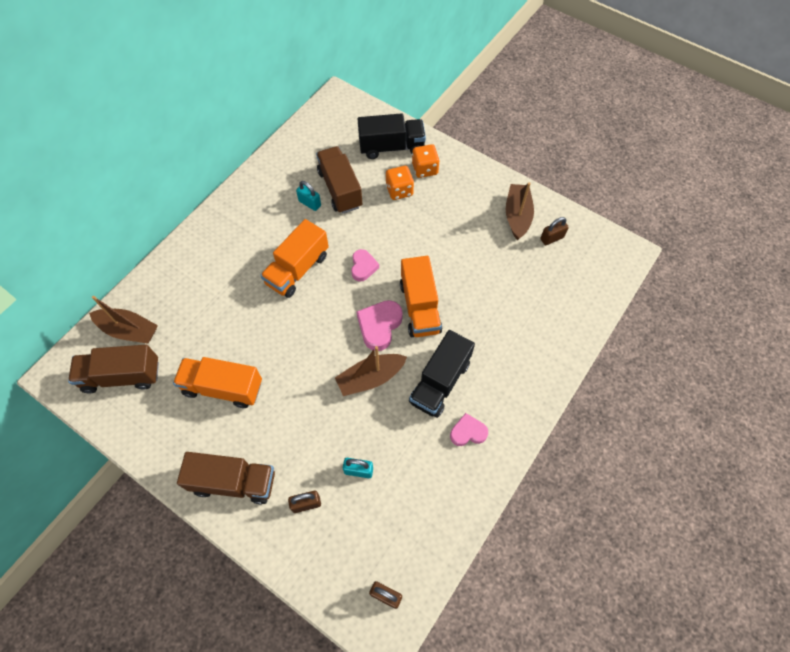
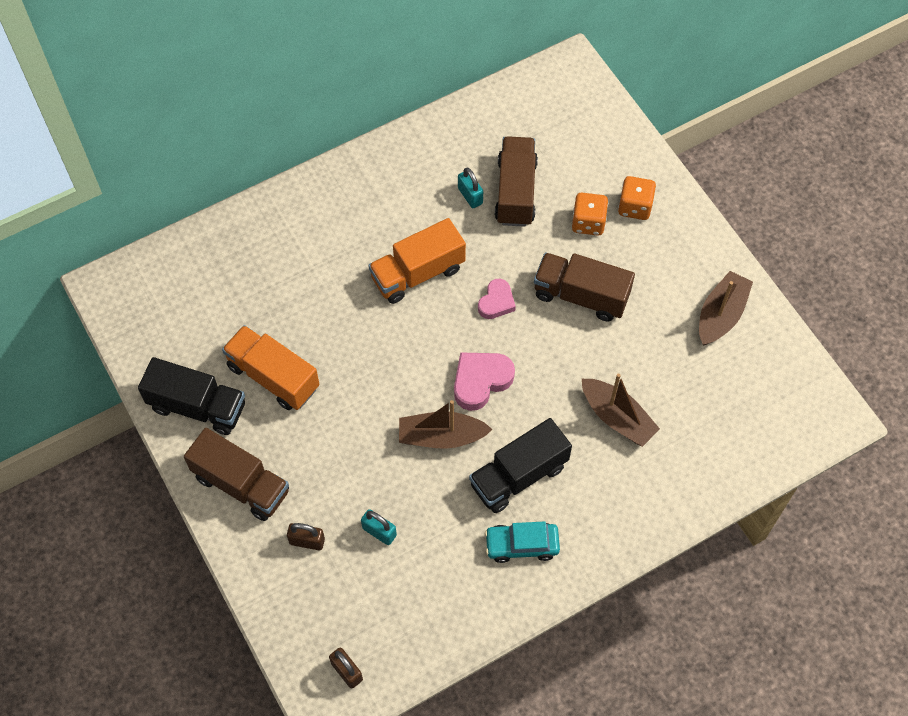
camera: 25 degrees right, 0 degrees up
brown truck [68,345,159,393] -> brown truck moved to [534,253,635,321]
brown boat [89,296,158,344] -> brown boat moved to [582,374,660,447]
black truck [358,113,426,159] -> black truck moved to [138,357,245,435]
orange truck [400,256,442,337] -> none
pink heart [450,413,488,446] -> turquoise car [485,521,560,563]
brown padlock [540,217,569,245] -> none

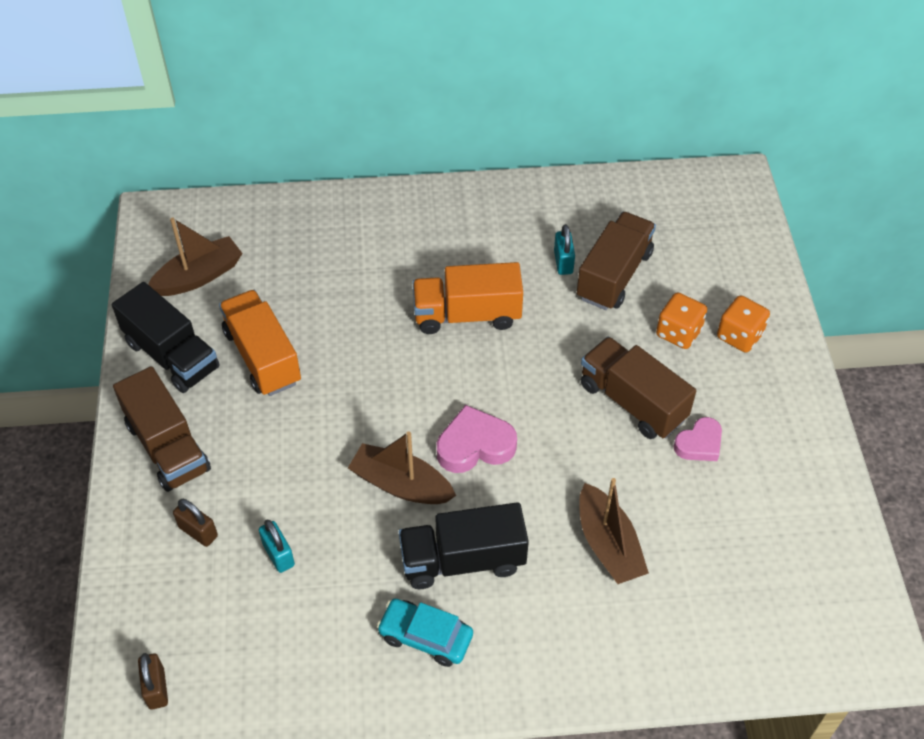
camera: 25 degrees right, 10 degrees down
pink heart [478,279,516,319] -> pink heart moved to [673,417,722,461]
brown boat [699,271,753,345] -> brown boat moved to [148,217,243,296]

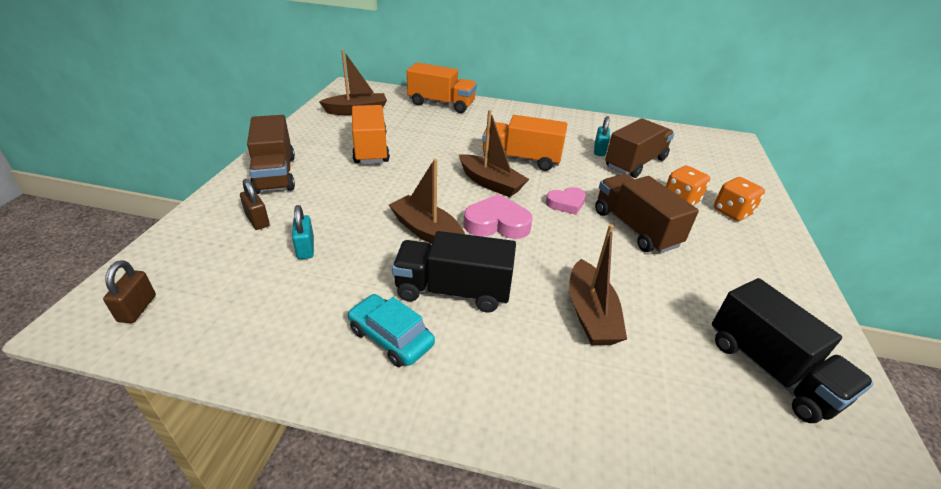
camera: 15 degrees right, 15 degrees down
black truck [112,282,220,393] -> black truck moved to [712,278,874,423]
pink heart [673,417,722,461] -> pink heart moved to [546,187,586,215]
none -> orange truck [407,63,477,113]
none -> brown boat [459,110,529,197]

